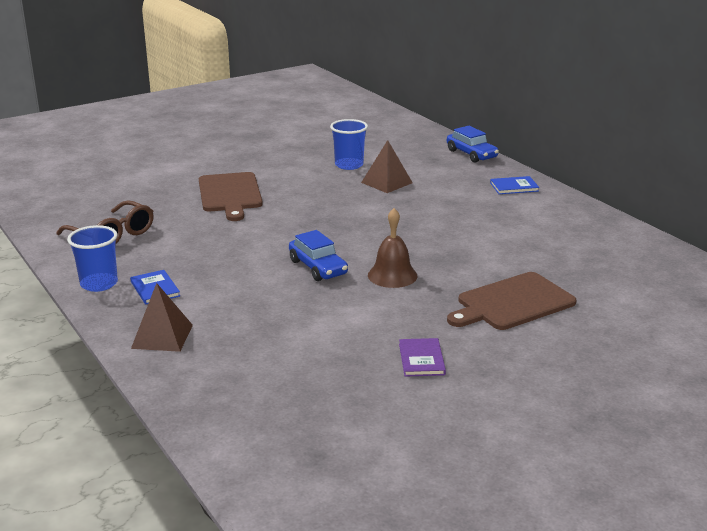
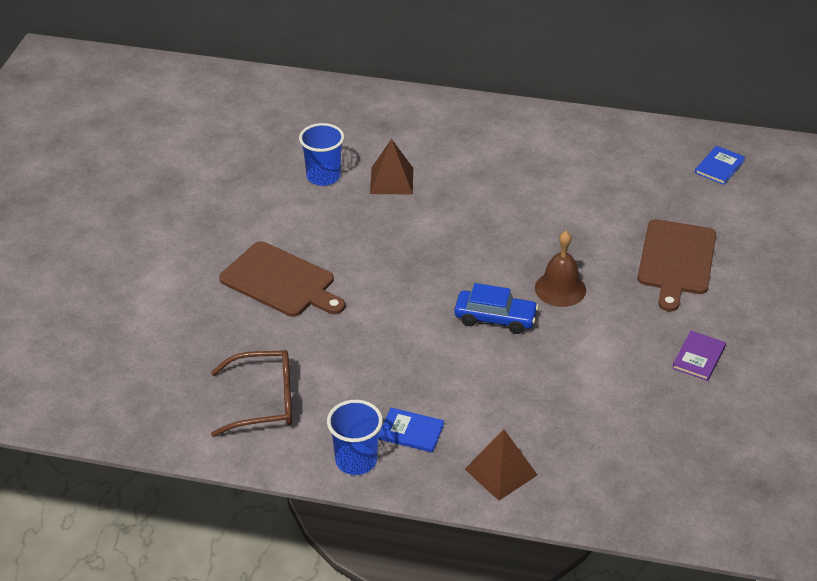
camera: 45 degrees left, 15 degrees up
purple book [399,338,446,377] -> purple book turned 75 degrees clockwise [672,331,726,381]
blue car [447,126,499,163] -> none
blue book [490,176,539,194] -> blue book moved to [695,146,745,185]

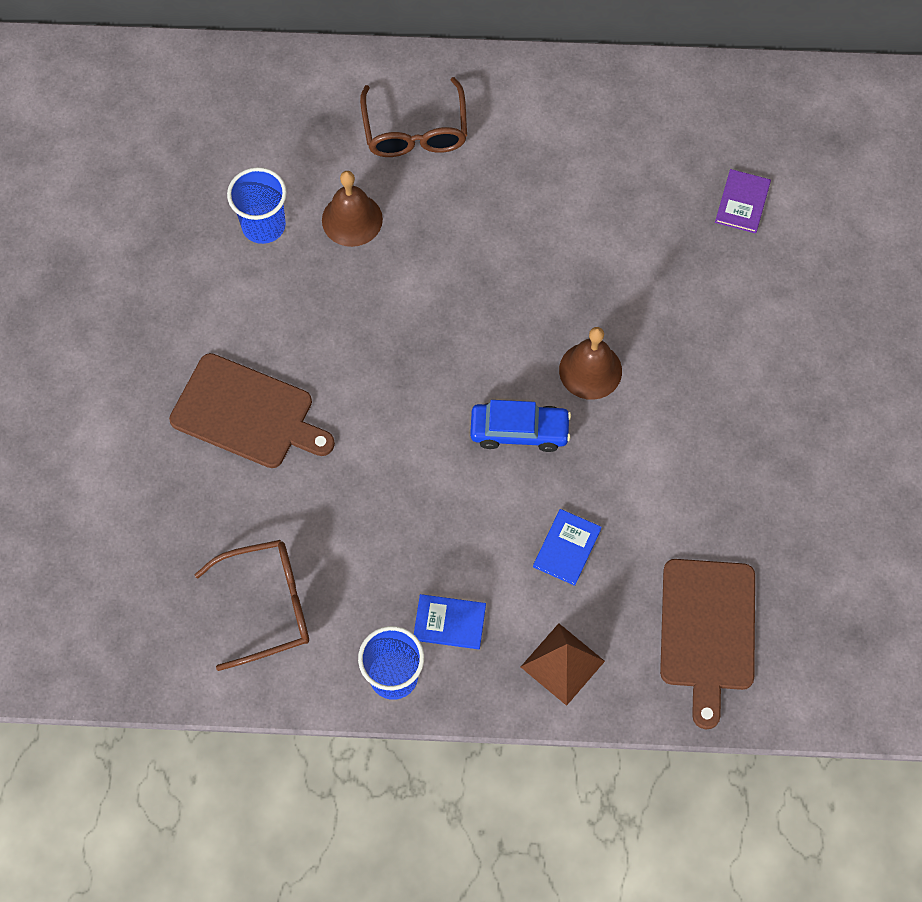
camera: 10 degrees left, 25 degrees up
brown pyramid [370,139,413,195] -> brown bell [322,171,383,247]
brown cutting board [637,219,716,312] -> brown cutting board moved to [660,559,755,729]
purple book [672,331,726,381] -> purple book moved to [715,169,771,233]
blue book [695,146,745,185] -> blue book moved to [533,509,602,586]
none -> brown glasses [360,77,467,157]

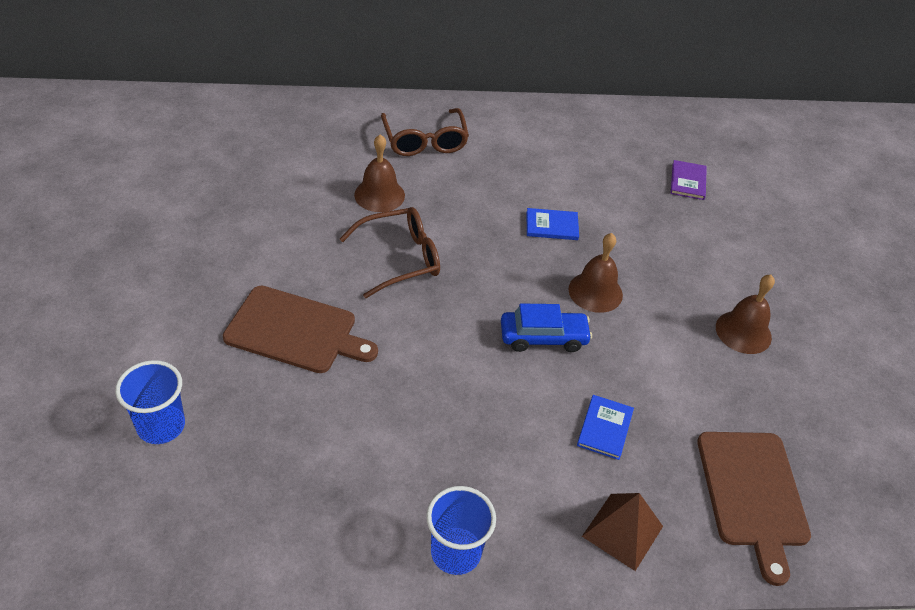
camera: 10 degrees left, 20 degrees down
brown glasses [194,540,309,671] -> brown glasses moved to [340,207,440,298]
blue cup [227,167,287,244] -> blue cup moved to [115,360,185,444]
blue book [414,594,486,649] -> blue book moved to [527,208,579,240]
none -> brown bell [716,274,775,354]

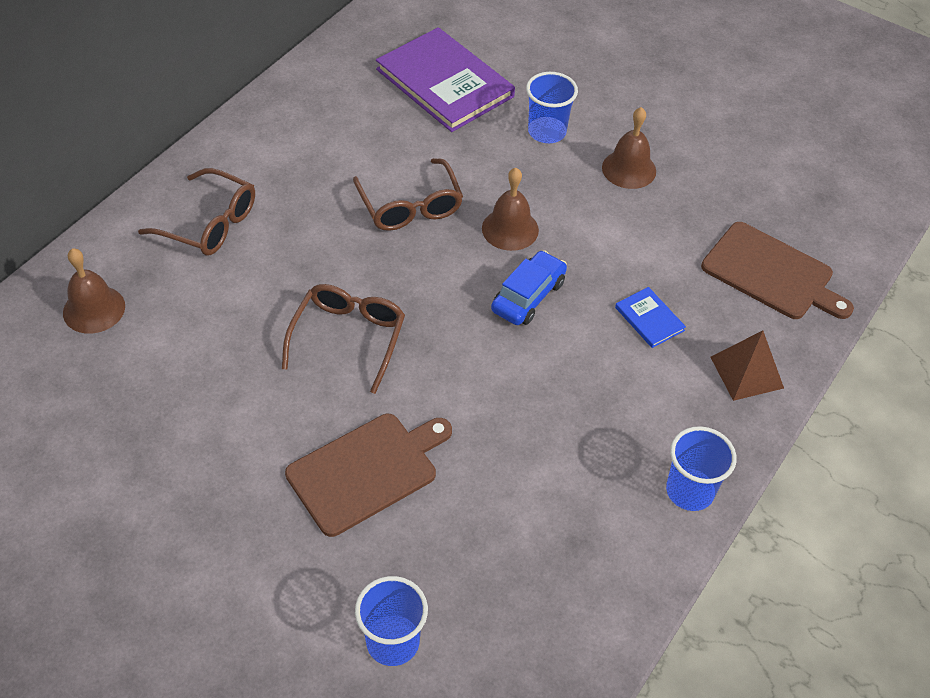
camera: 50 degrees left, 5 degrees up
brown bell [354,134,405,212] -> brown bell moved to [63,248,125,334]
blue book [527,208,579,240] -> brown glasses [353,158,463,231]
purple book [671,160,707,200] -> purple book [376,27,515,132], size x2.30
none -> blue cup [526,72,578,143]

